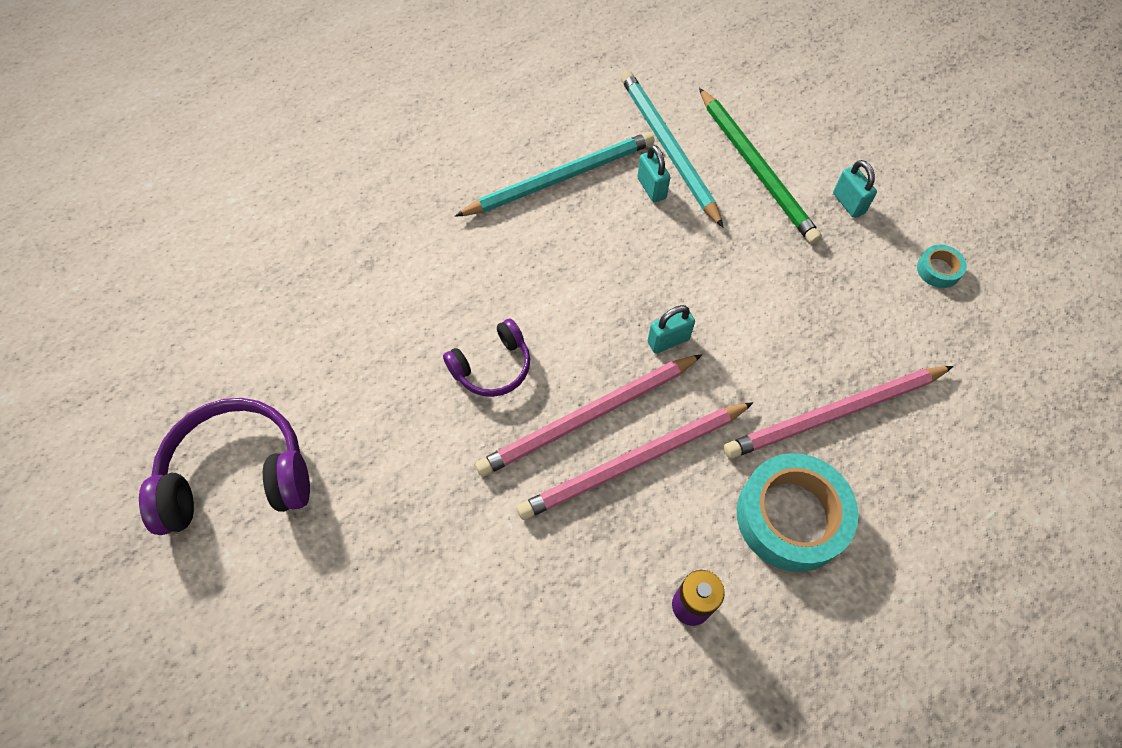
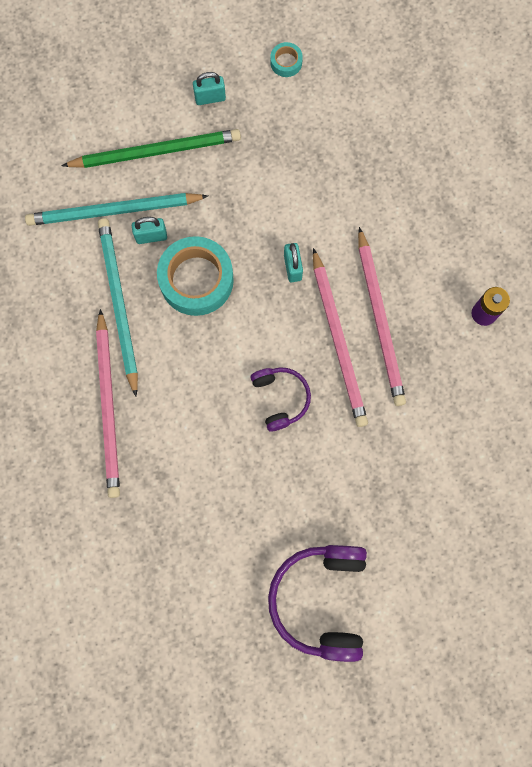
camera: 75 degrees left, 15 degrees up
pink pencil [724,366,953,459] -> pink pencil moved to [96,309,120,498]
turquoise tape [737,453,858,572] -> turquoise tape moved to [157,236,234,316]

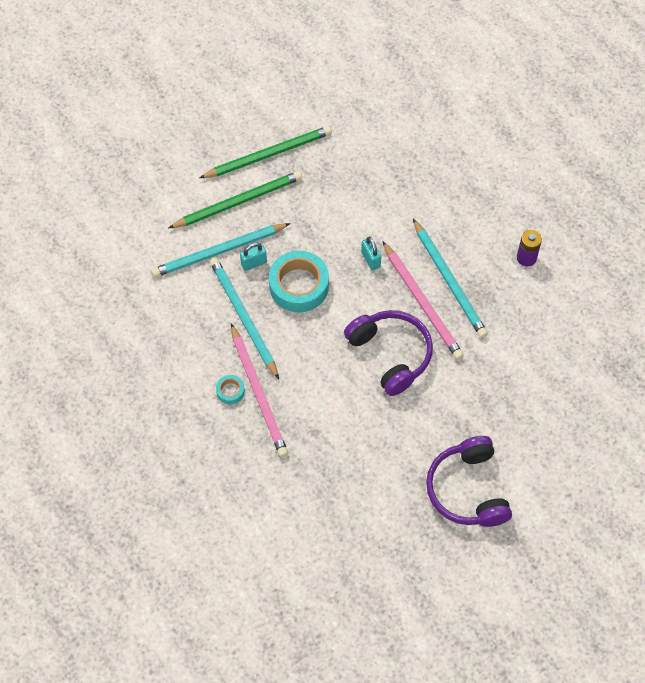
camera: 15 degrees left, 15 degrees down
turquoise padlock [193,72,226,105] -> green pencil [200,126,332,178]
purple headphones [251,367,311,432] -> purple headphones [344,310,433,396], size x1.72
turquoise tape [270,42,303,77] -> turquoise tape moved to [216,375,245,404]
pink pencil [358,227,406,406] -> turquoise pencil [413,219,488,338]

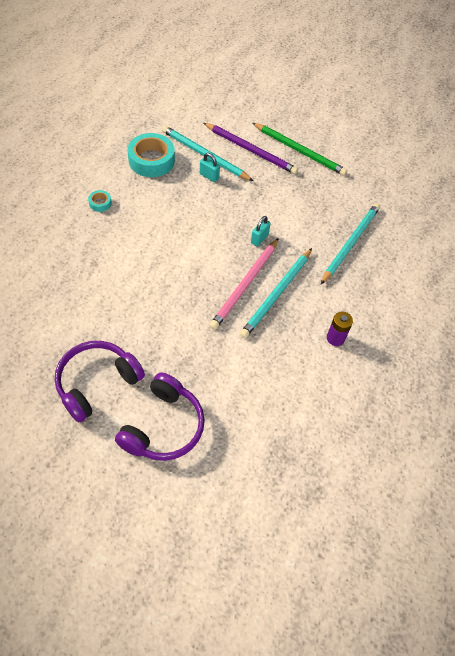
camera: 55 degrees right, 5 degrees down
green pencil [169,171,302,228] -> purple pencil [204,123,298,174]
turquoise pencil [210,257,279,379] -> turquoise pencil moved to [321,203,380,284]
pink pencil [231,324,288,457] -> none
turquoise tape [269,251,329,312] -> turquoise tape moved to [127,133,175,177]
purple headphones [344,310,433,396] -> purple headphones moved to [115,372,205,461]

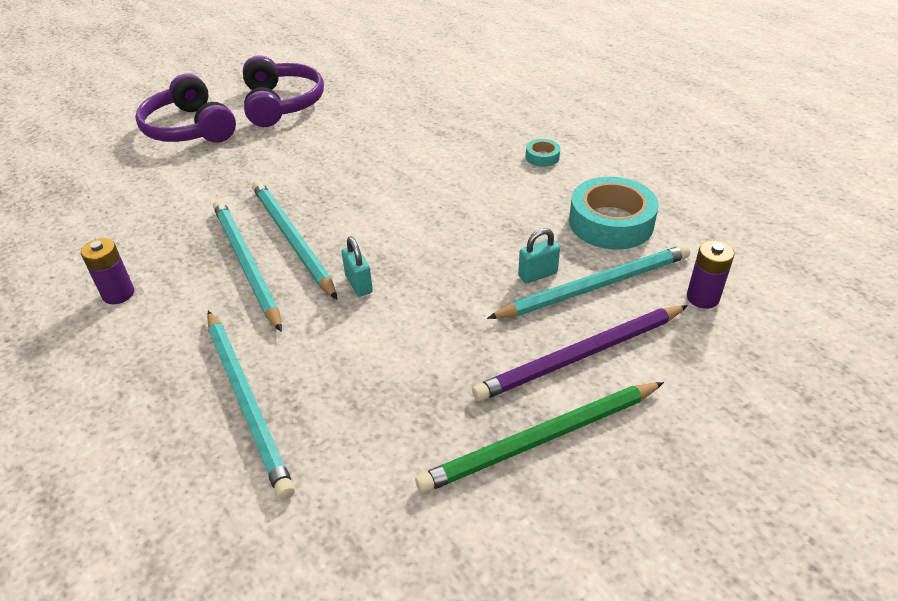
camera: 125 degrees right, 15 degrees down
pink pencil [210,238,279,330] -> turquoise pencil [252,181,337,299]
none -> purple battery [687,240,734,309]

